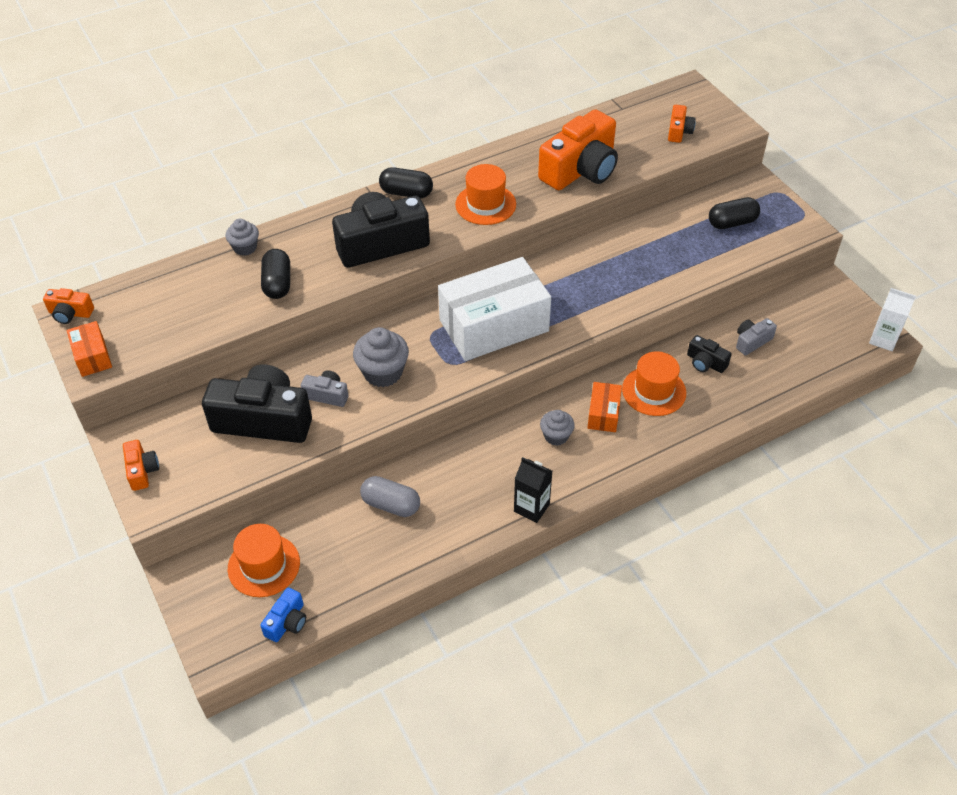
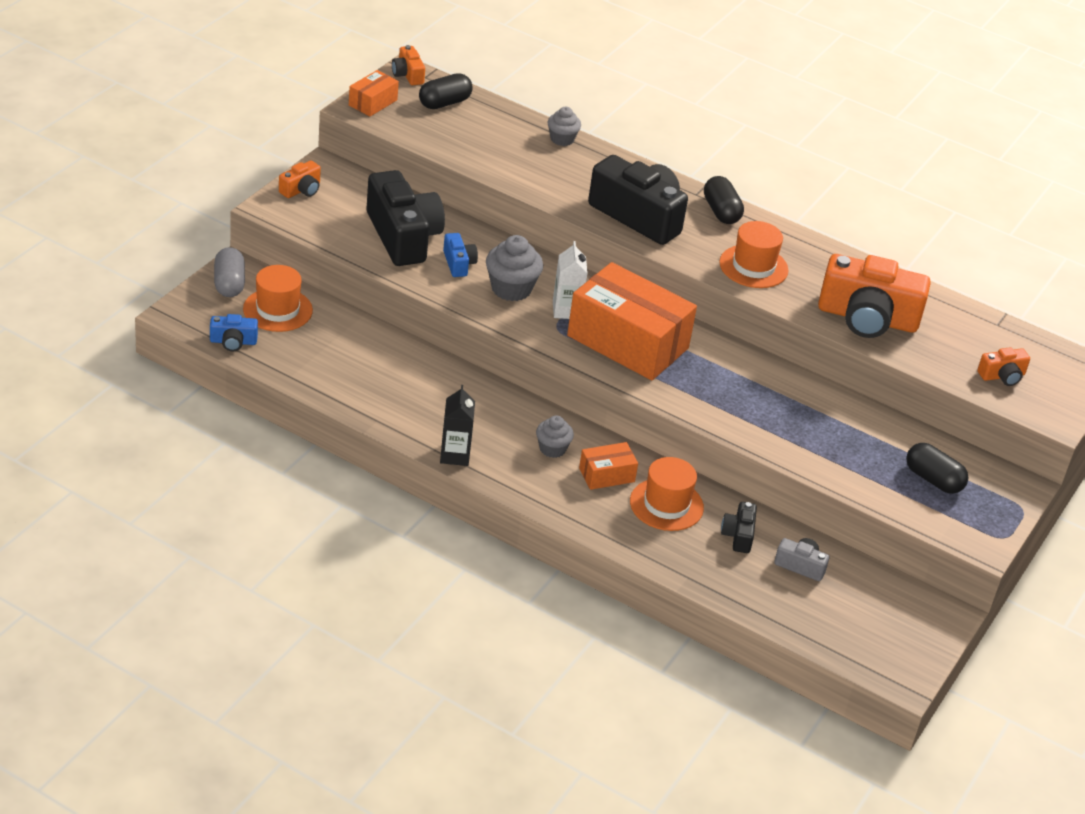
camera: 55 degrees right, 10 degrees down
black capsule [261,249,290,299] -> black capsule moved to [419,73,473,109]
grey camera [301,370,348,407] -> blue camera [443,233,478,277]
grey capsule [360,476,420,517] -> grey capsule moved to [214,247,245,297]
white box [438,257,551,361] -> orange box [567,262,697,380]
white carton [869,288,916,351] -> white carton moved to [553,241,588,319]

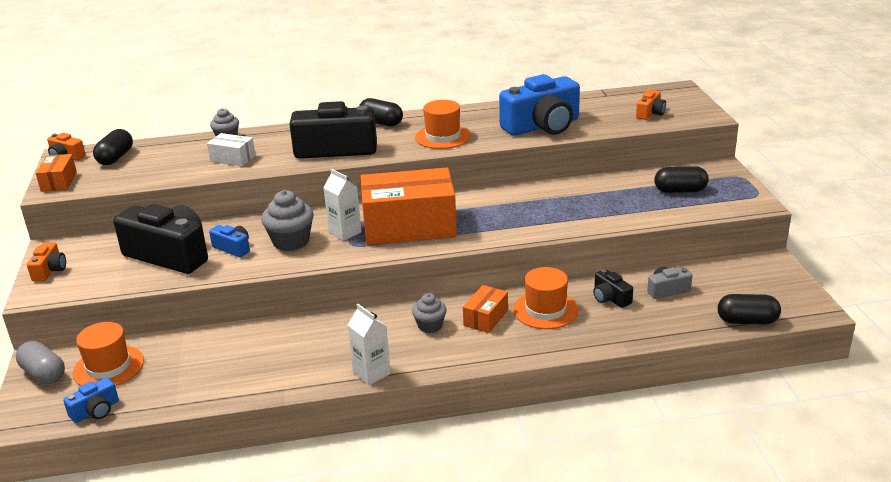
camera: 35 degrees left, 10 degrees down
black carton [440,385,475,466] -> white carton [348,304,391,385]
orange camera [818,254,931,338] -> blue camera [499,74,580,136]
none -> white box [207,133,256,166]
none -> black capsule [718,294,781,325]

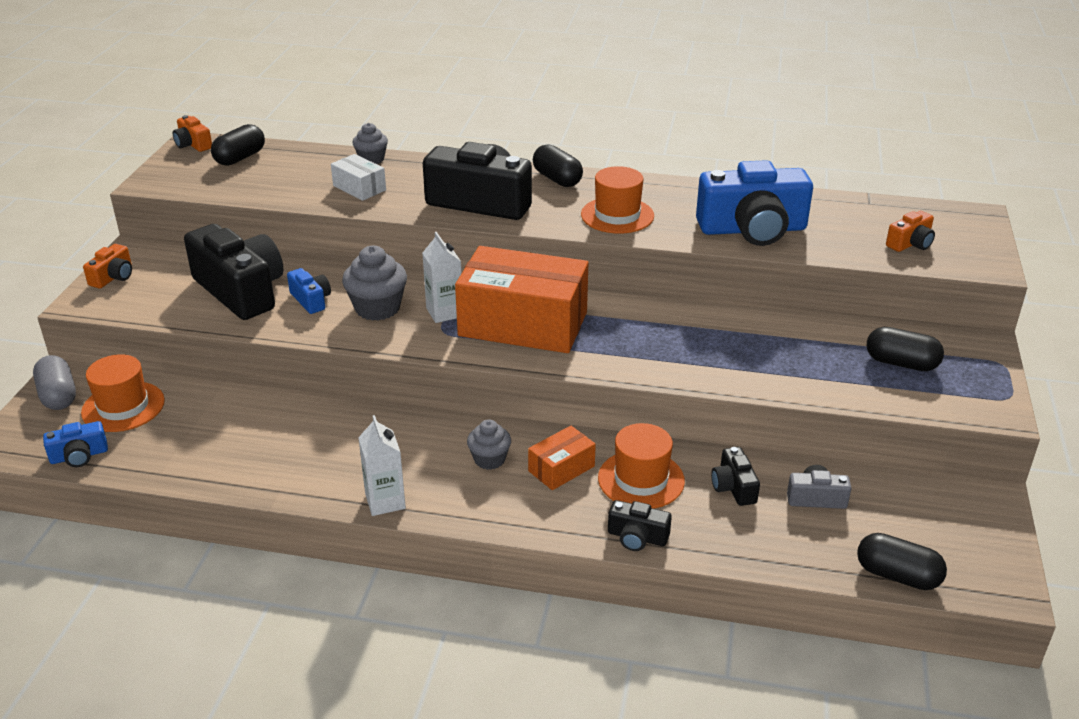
camera: 20 degrees right, 5 degrees up
orange box [36,154,77,192] -> none
none -> black camera [608,500,672,551]

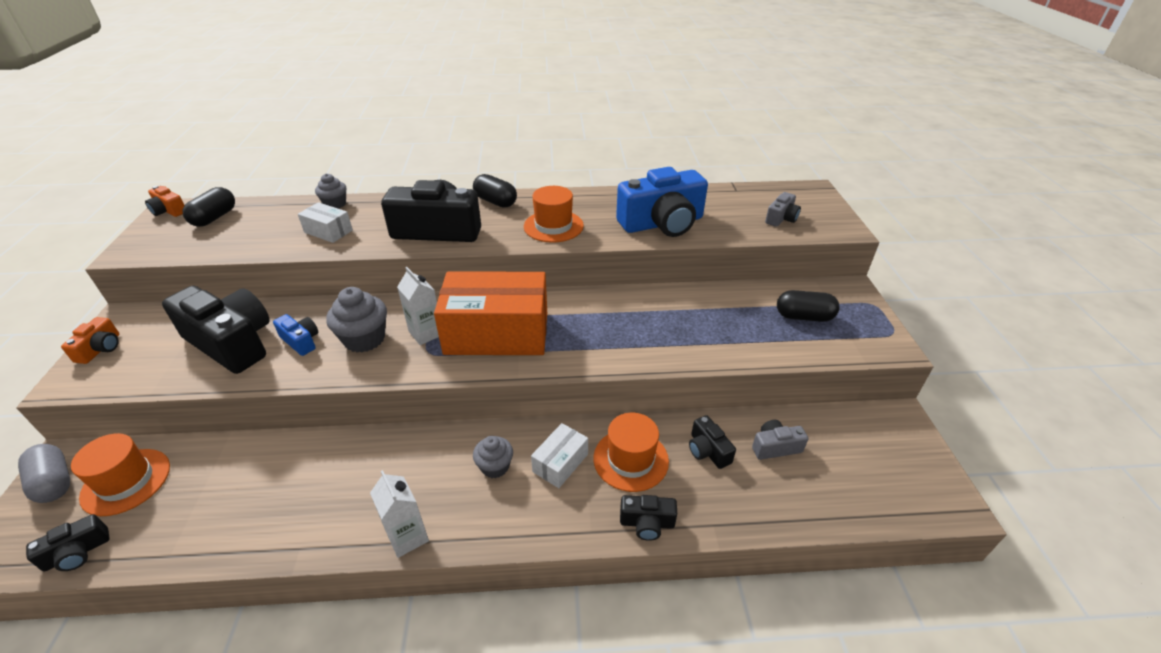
camera: 15 degrees left, 5 degrees up
blue camera [43,421,108,467] -> black camera [26,514,110,572]
orange box [528,426,596,490] -> white box [531,423,588,488]
black capsule [857,533,947,590] -> none
orange camera [886,211,935,252] -> grey camera [765,192,801,227]

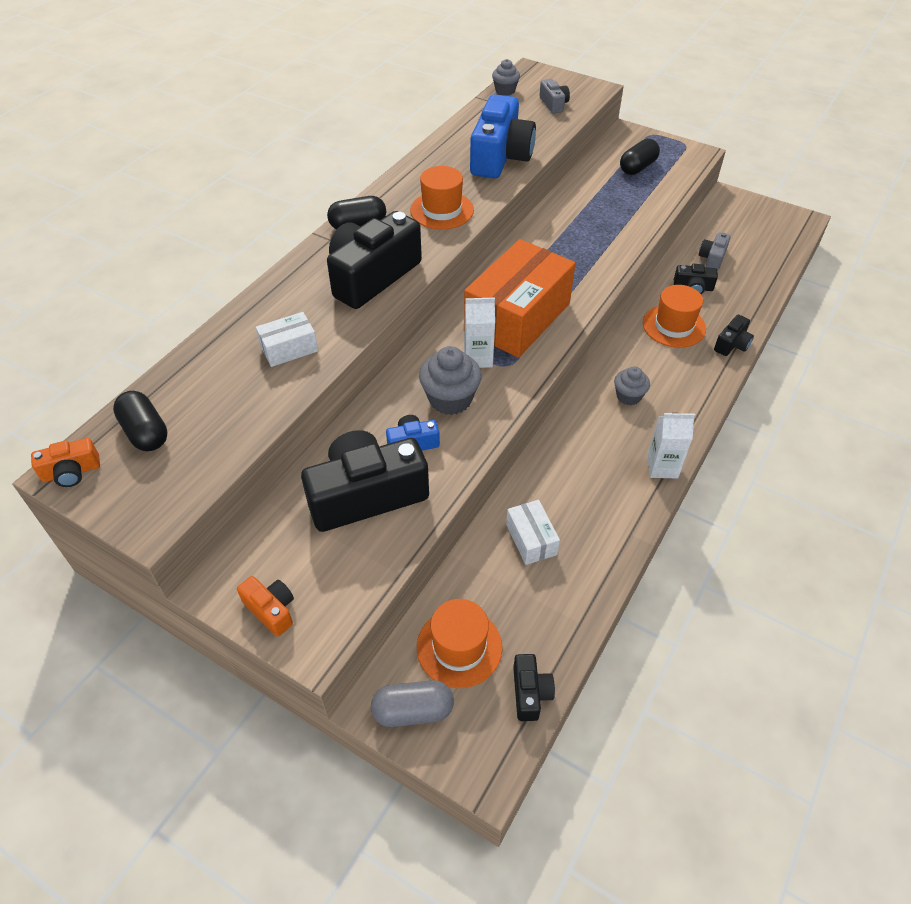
camera: 55 degrees left, 10 degrees up
grey cupcake [315,174,346,208] -> grey cupcake moved to [492,59,520,96]
white box [531,423,588,488] -> white box moved to [506,500,560,565]

